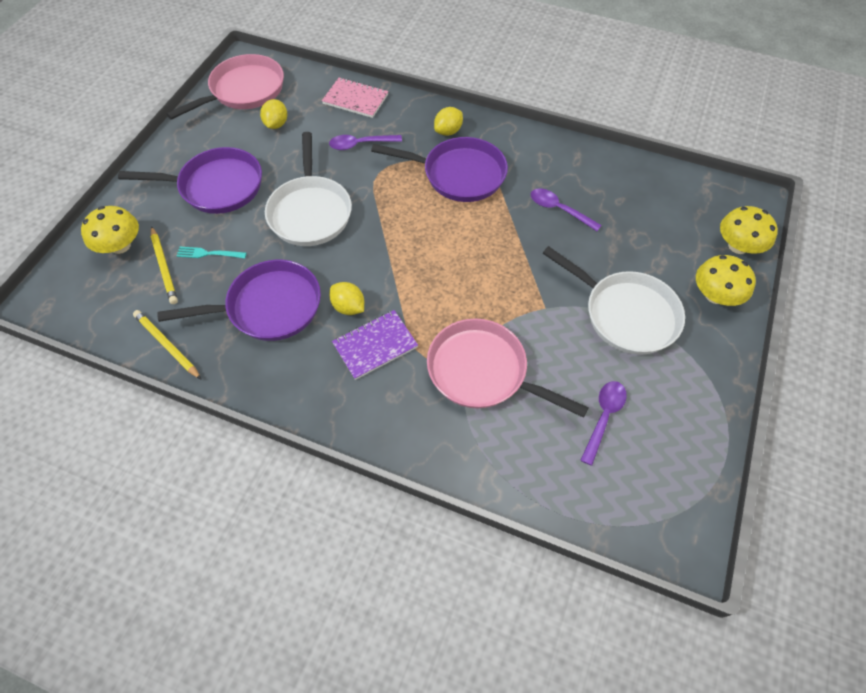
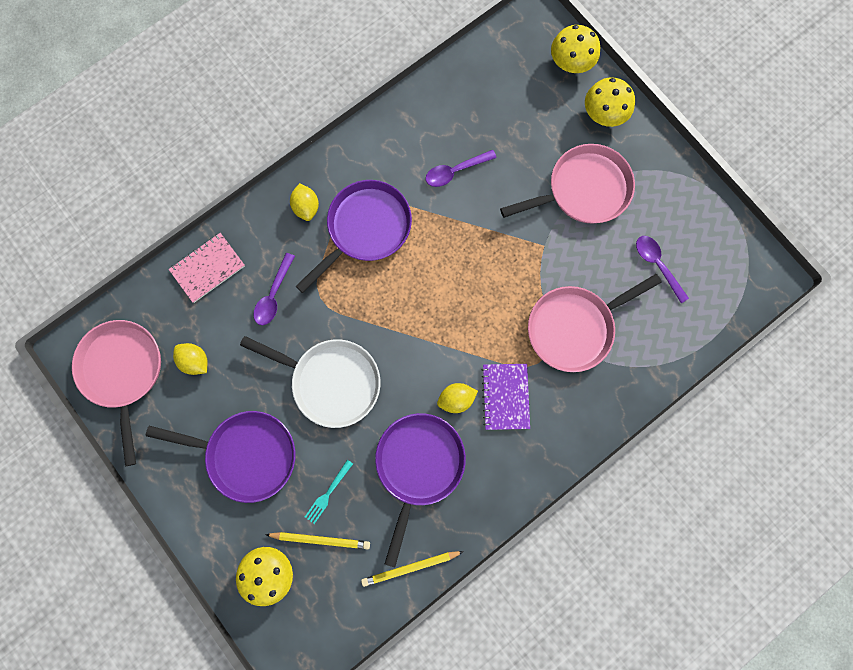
camera: 60 degrees left, 20 degrees up
purple pan [118,147,262,214] -> purple pan turned 75 degrees clockwise [146,411,296,503]
white pan [543,246,685,355] -> pink pan [500,144,635,223]

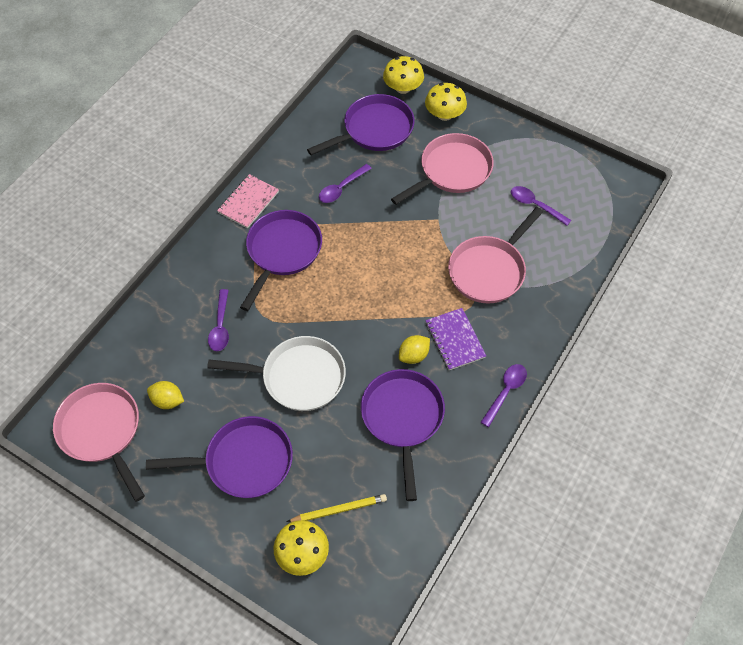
camera: 20 degrees left, 20 degrees down
pink notebook [169,233,245,303] -> pink notebook moved to [217,174,279,229]
yellow lemon [290,183,319,221] -> none
turquoise fork [305,460,353,524] -> none
yellow pencil [361,551,464,587] -> none
none -> purple pan [307,94,414,155]
none -> purple spoon [481,364,527,427]

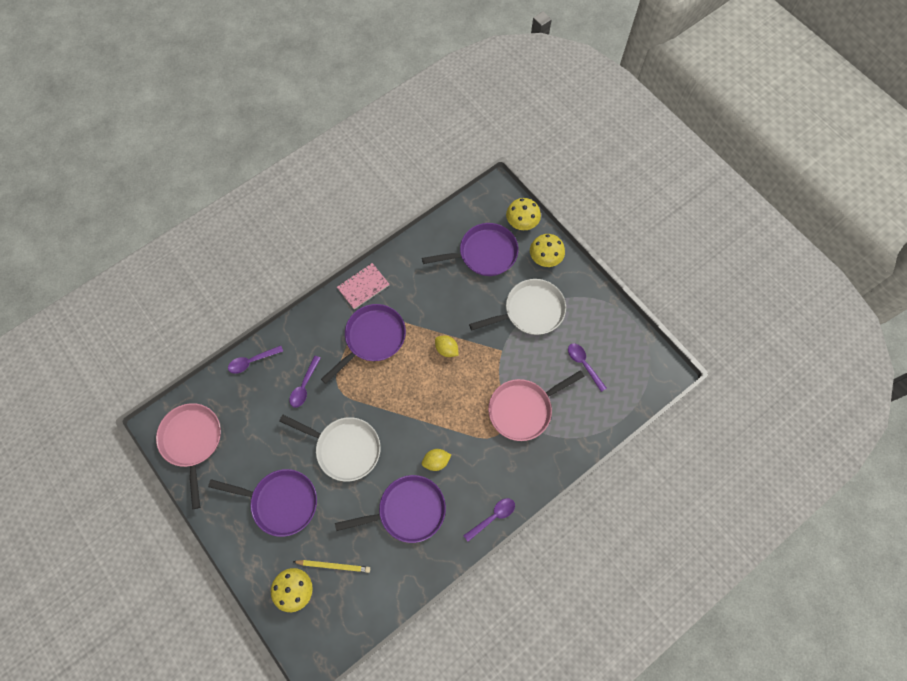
camera: 20 degrees right, 10 degrees up
yellow lemon [147,381,184,409] -> yellow lemon moved to [435,335,459,357]
purple spoon [319,164,372,203] -> purple spoon moved to [228,346,283,374]
purple pan [361,369,445,501] -> purple pan turned 60 degrees clockwise [335,475,446,543]
pink pan [391,133,494,205] -> white pan [469,279,566,335]
purple notebook [426,308,486,370] -> none

